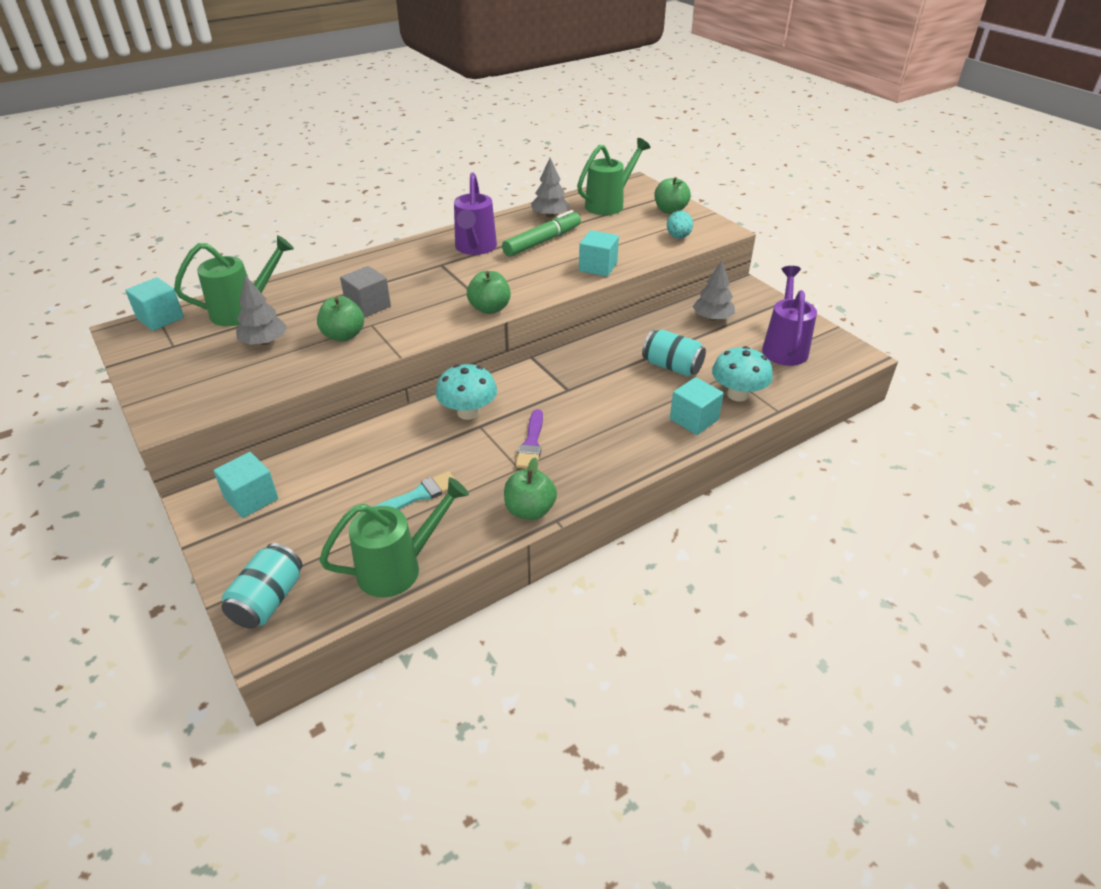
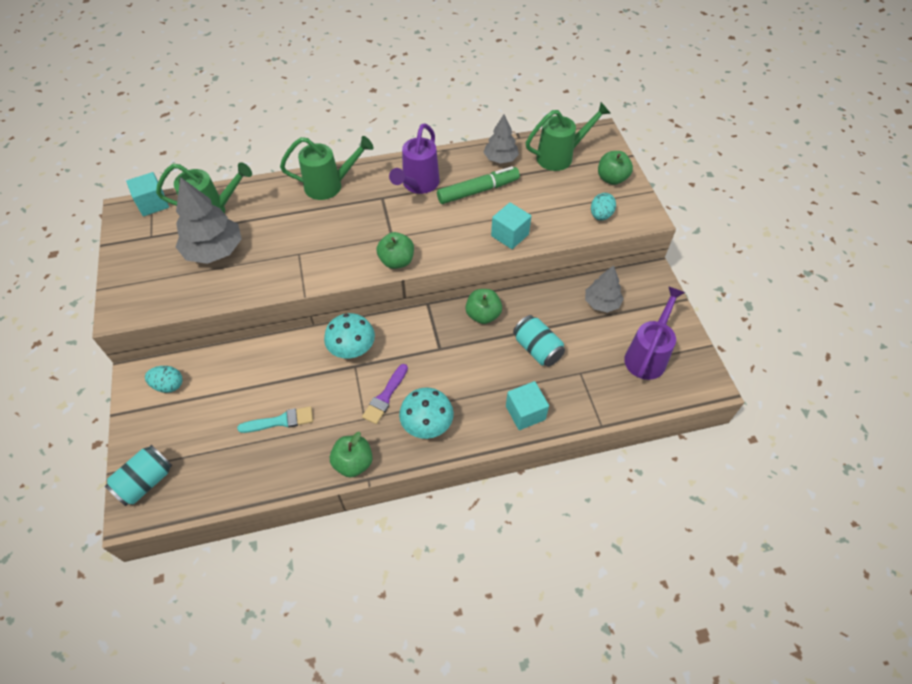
camera: 20 degrees right, 15 degrees up
turquoise cube [213,452,278,518] -> turquoise egg [145,366,182,393]
grey tree [236,275,287,345] -> grey tree [176,177,242,264], size x1.61
green apple [317,296,364,341] -> green apple moved to [465,289,502,324]
green watering can [319,477,469,598] -> green watering can moved to [280,136,373,200]
grey cube [340,266,391,318] -> none
turquoise mushroom [712,346,773,401] -> turquoise mushroom moved to [399,387,454,439]

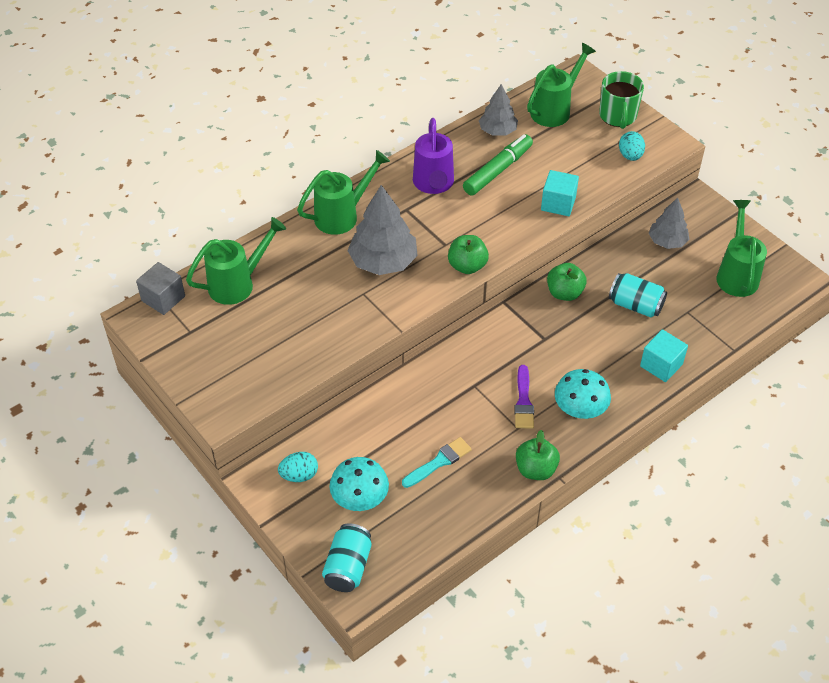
camera: 25 degrees left, 5 degrees down
turquoise cube [126,172,169,216] -> grey cube [136,262,185,315]
grey tree [176,177,242,264] -> grey tree moved to [347,185,418,275]
turquoise mushroom [324,313,375,358] -> turquoise mushroom moved to [329,457,389,511]
green apple [598,151,633,185] -> green mug [599,71,644,129]
purple watering can [624,286,685,380] -> green watering can [716,200,767,297]

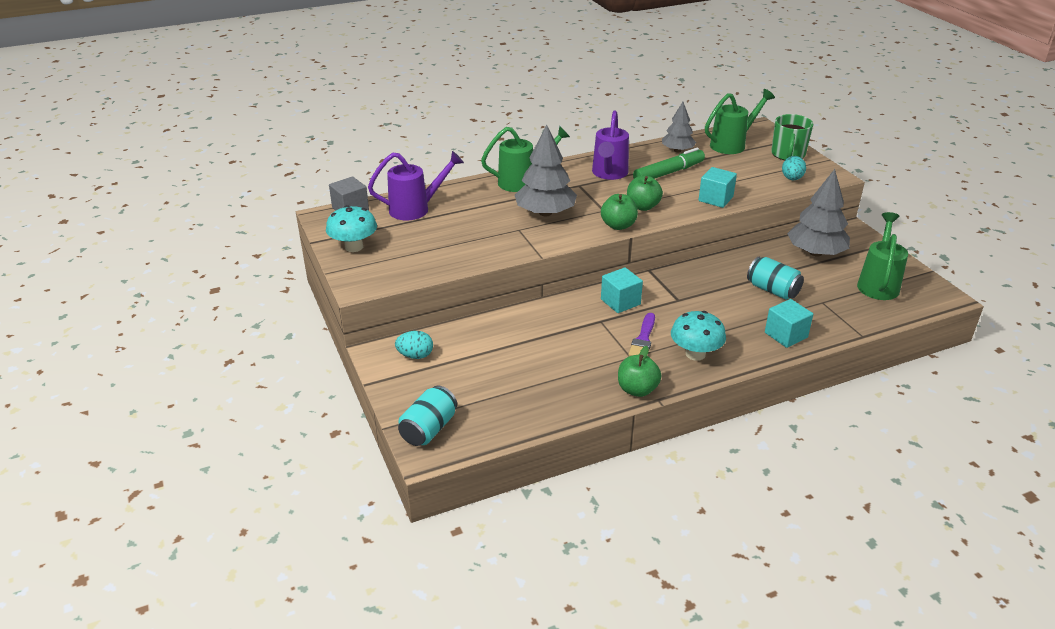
camera: 15 degrees right, 15 degrees down
green watering can [186,217,286,305] -> purple watering can [368,151,464,220]
turquoise mushroom [329,457,389,511] -> turquoise mushroom moved to [326,205,377,252]
turquoise brush [402,437,472,488] -> none
green apple [547,263,587,301] -> green apple moved to [627,176,663,211]
grey tree [649,198,689,249] -> grey tree [787,169,850,256], size x1.61
none -> turquoise cube [601,267,643,313]

